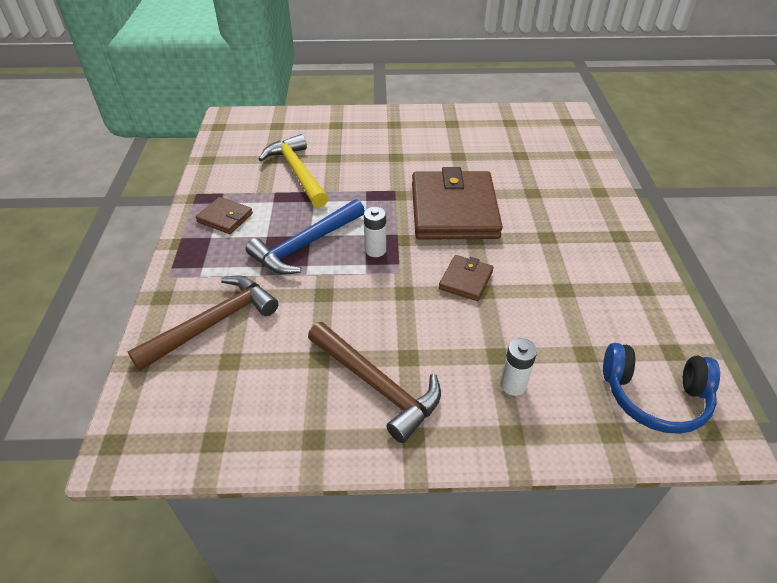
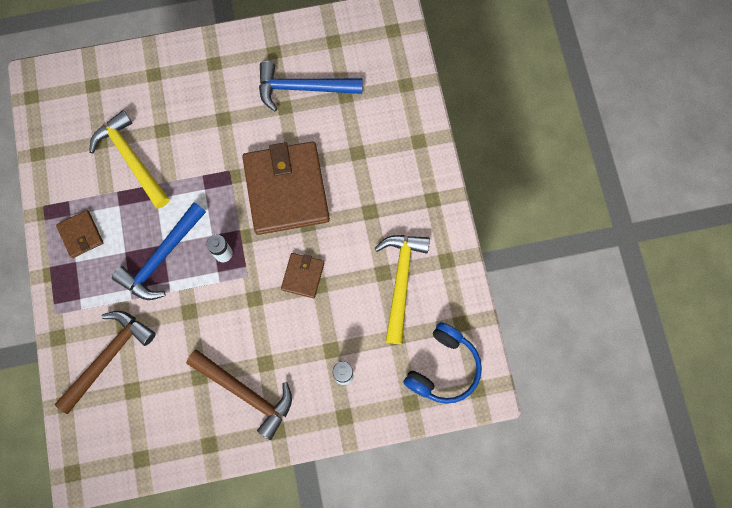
camera: 10 degrees left, 30 degrees up
brown wallet [196,197,253,234] -> brown wallet turned 45 degrees clockwise [56,210,103,258]
blue headphones [603,343,720,434] -> blue headphones turned 60 degrees counterclockwise [403,322,482,404]
none -> blue hammer [259,61,363,111]
none -> yellow hammer [375,235,430,344]

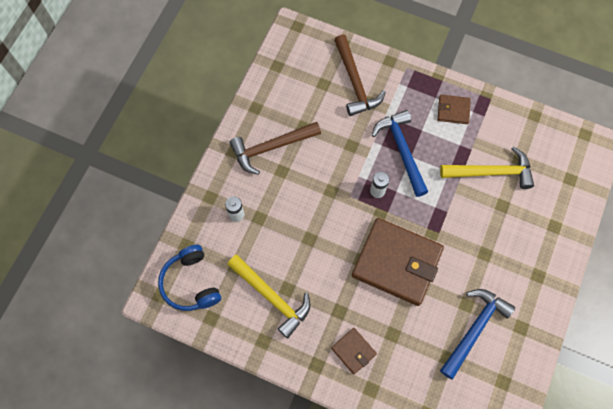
camera: 125 degrees right, 5 degrees down
brown wallet [281,253,324,298] -> brown wallet moved to [331,328,377,374]

